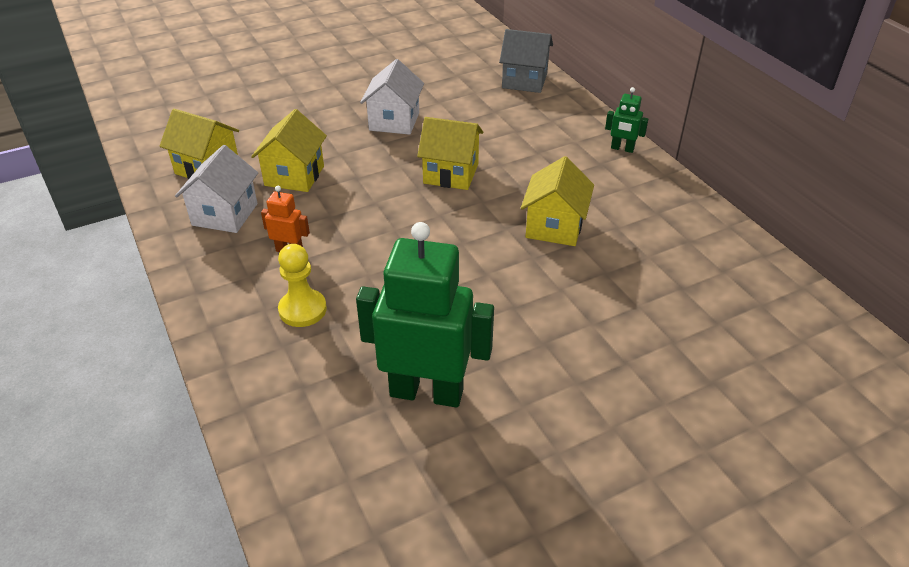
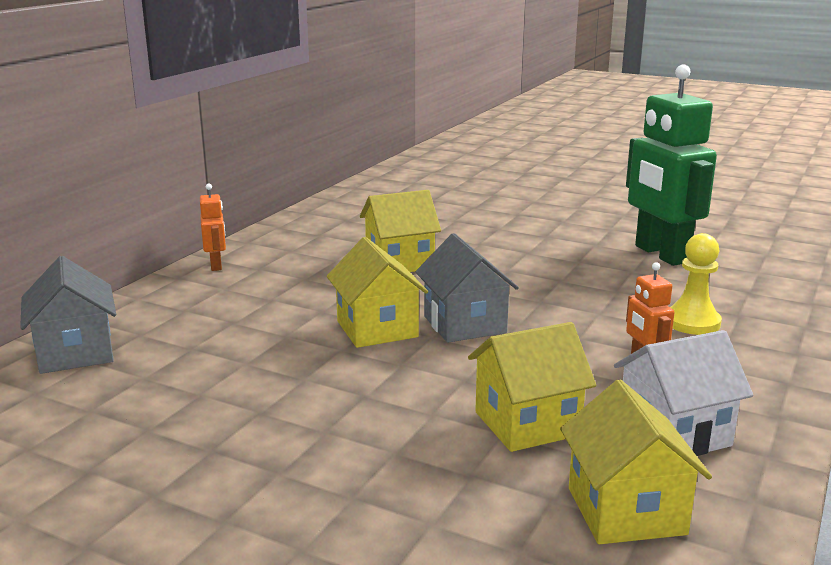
camera: 125 degrees left, 20 degrees down
white house [360,59,424,135] -> none
green robot [605,87,648,153] -> orange robot [200,184,226,271]
none -> grey house [415,233,519,343]

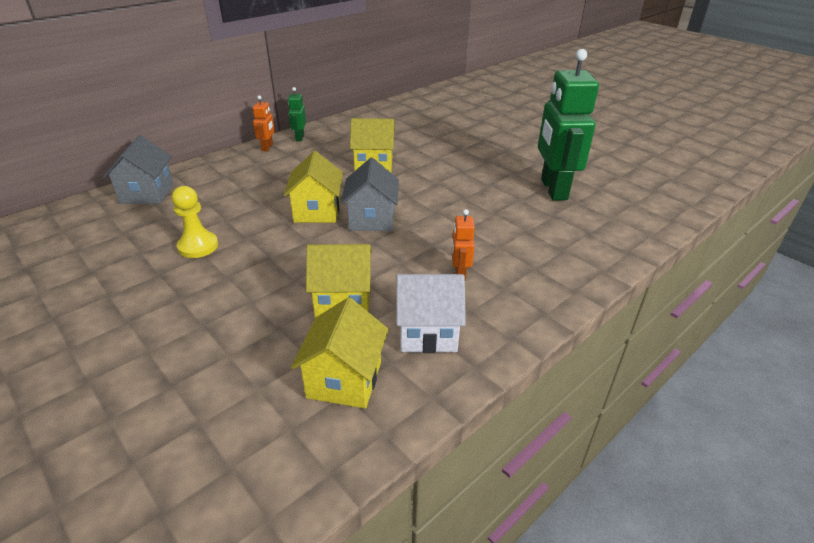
camera: 20 degrees right, 15 degrees up
yellow pawn [670,233,722,335] -> yellow pawn moved to [172,186,218,258]
none -> green robot [288,87,306,142]

